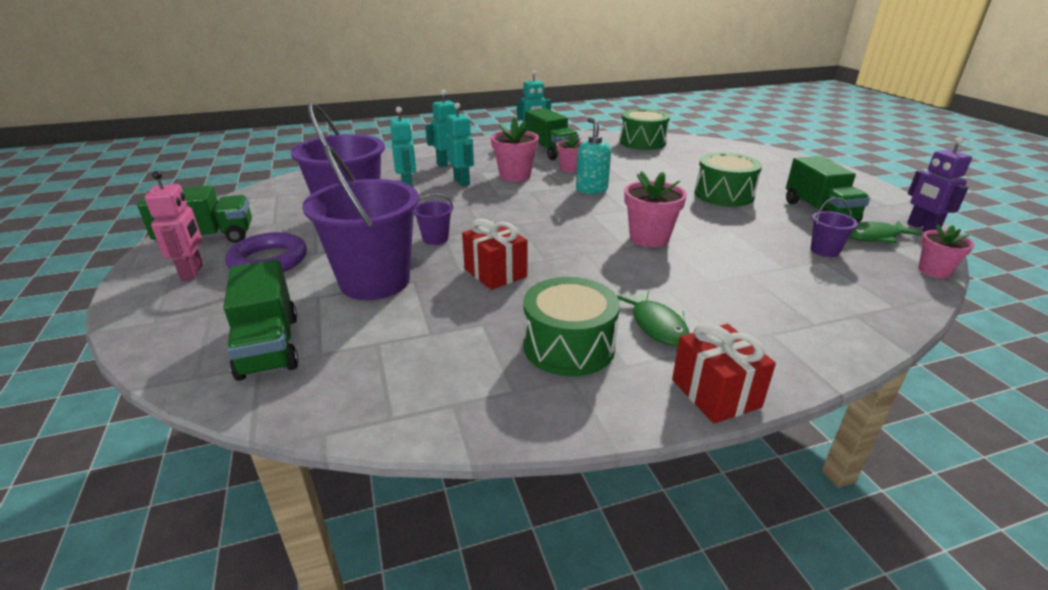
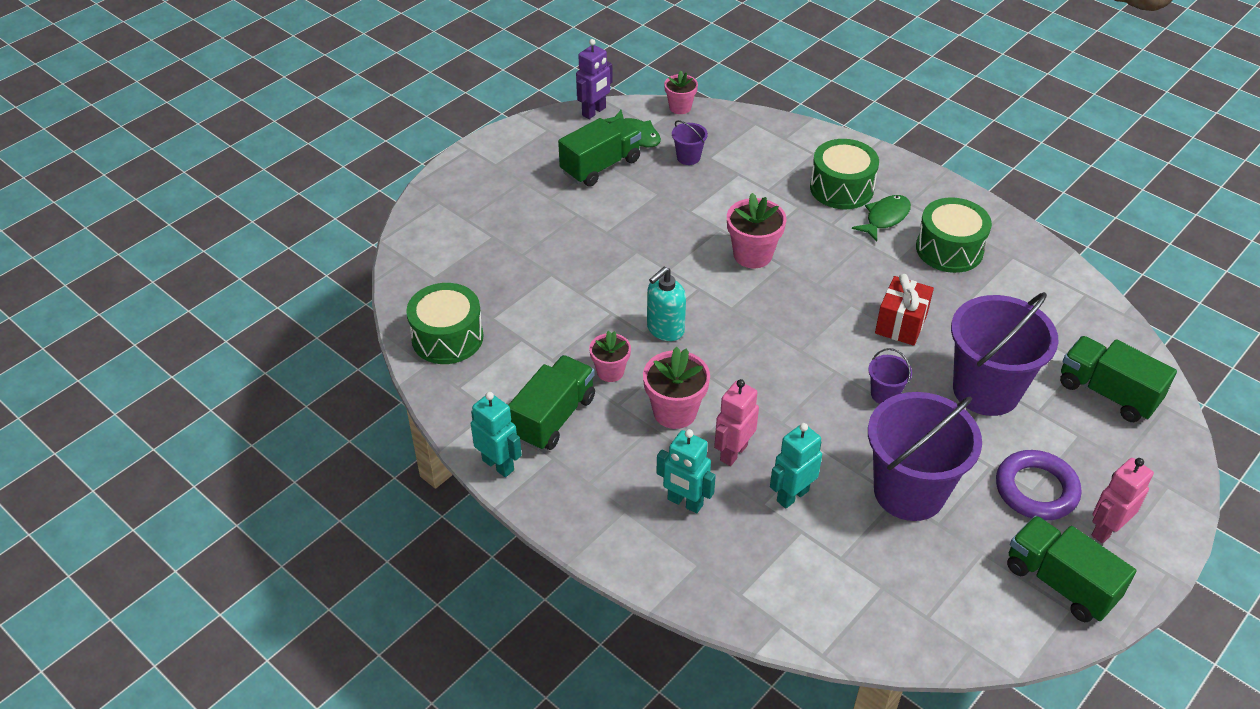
camera: 120 degrees left, 15 degrees up
green truck [223,260,298,381] -> green truck turned 90 degrees counterclockwise [1060,336,1177,422]
turquoise robot [446,103,474,186] -> pink robot [714,379,759,466]
red gift [672,322,776,423] -> none
green drum [695,152,762,207] -> green drum moved to [810,139,879,209]

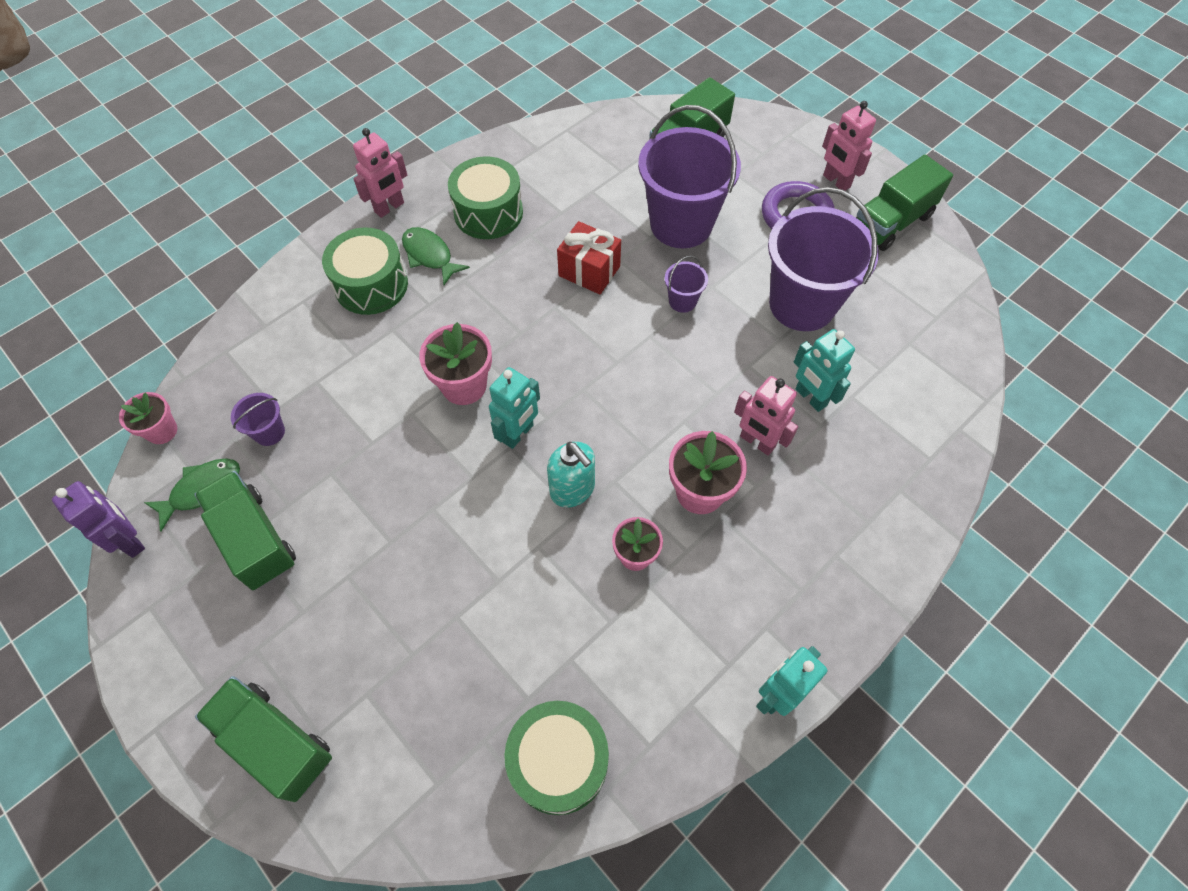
camera: 85 degrees left, 15 degrees up
green truck [509,355,595,451] -> green truck moved to [195,676,332,802]
turquoise robot [656,429,716,513] -> turquoise robot moved to [489,367,540,449]
none -> pink robot [353,128,407,218]

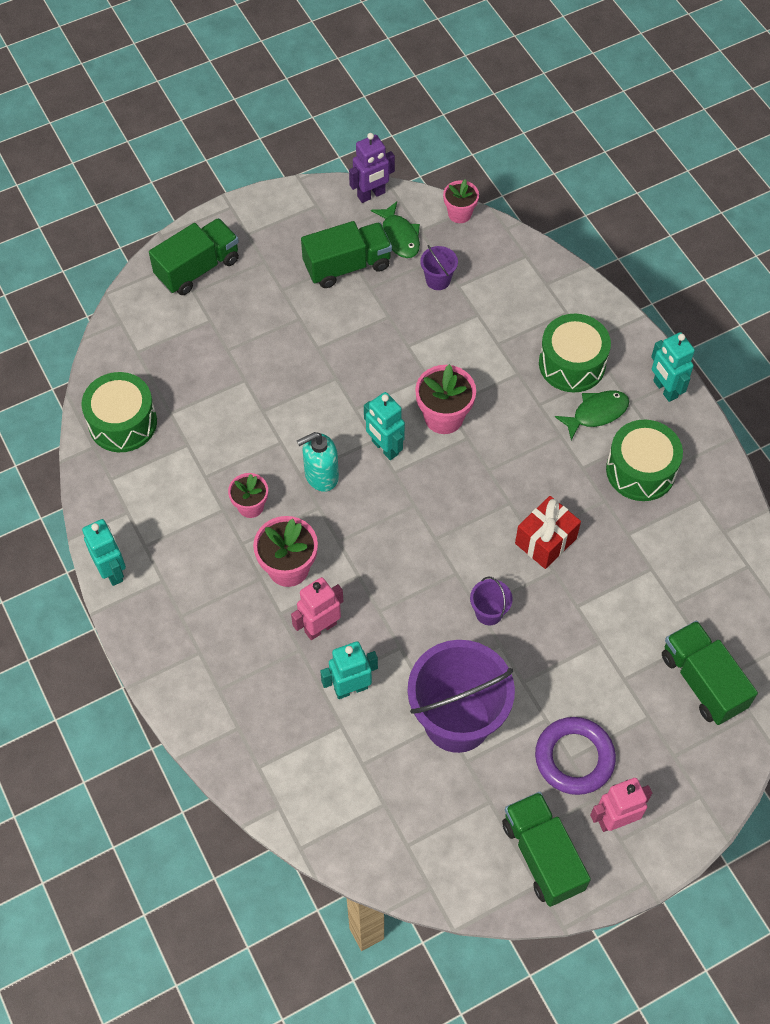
camera: 105 degrees right, 0 degrees up
pink robot [353,128,407,218] -> turquoise robot [651,332,695,402]
purple bucket [638,105,741,248] -> none

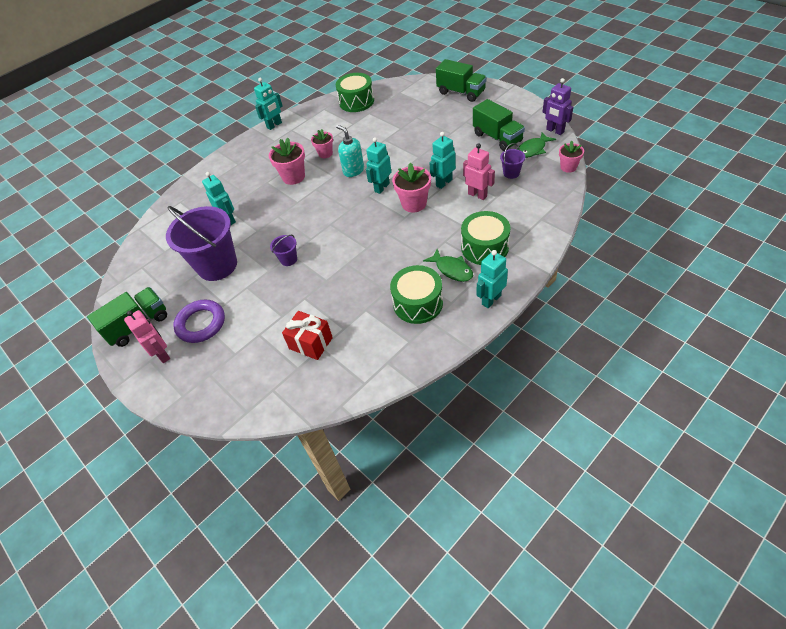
camera: 80 degrees right, 10 degrees down
pink robot [291,577,343,640] -> pink robot moved to [463,143,495,200]
red gift [515,496,581,569] -> red gift moved to [282,311,333,360]
green truck [662,621,758,725] -> none
none -> turquoise robot [429,132,456,189]

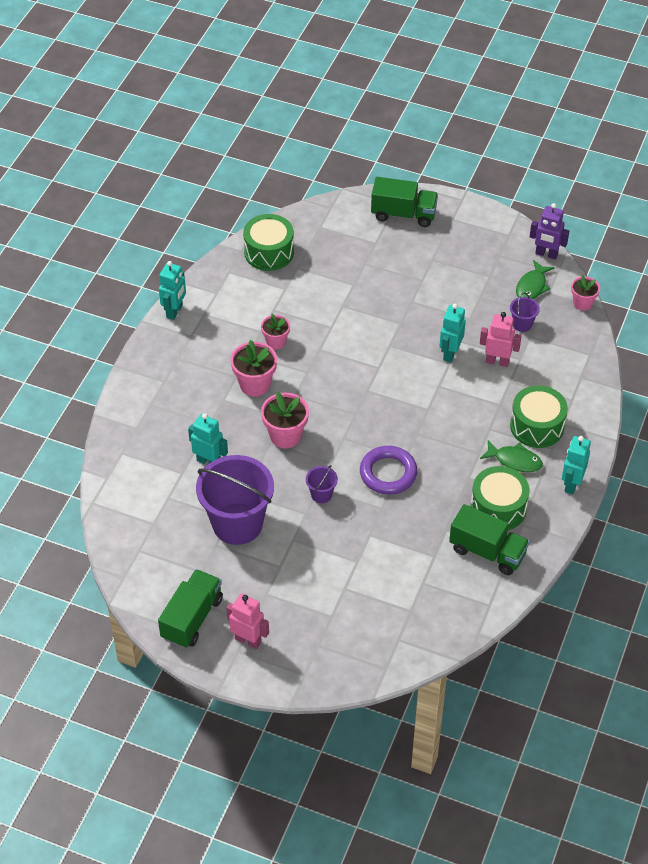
camera: 30 degrees left, 0 degrees up
purple ring [173,299,225,343] -> purple ring moved to [360,446,417,494]
red gift [282,311,333,360] -> none
turquoise soap dispenser [336,125,364,177] -> none
turquoise robot [366,137,391,194] -> none
pink flower pot [392,163,431,213] -> pink flower pot moved to [261,392,309,448]
green truck [473,99,525,151] -> green truck moved to [449,504,530,575]

